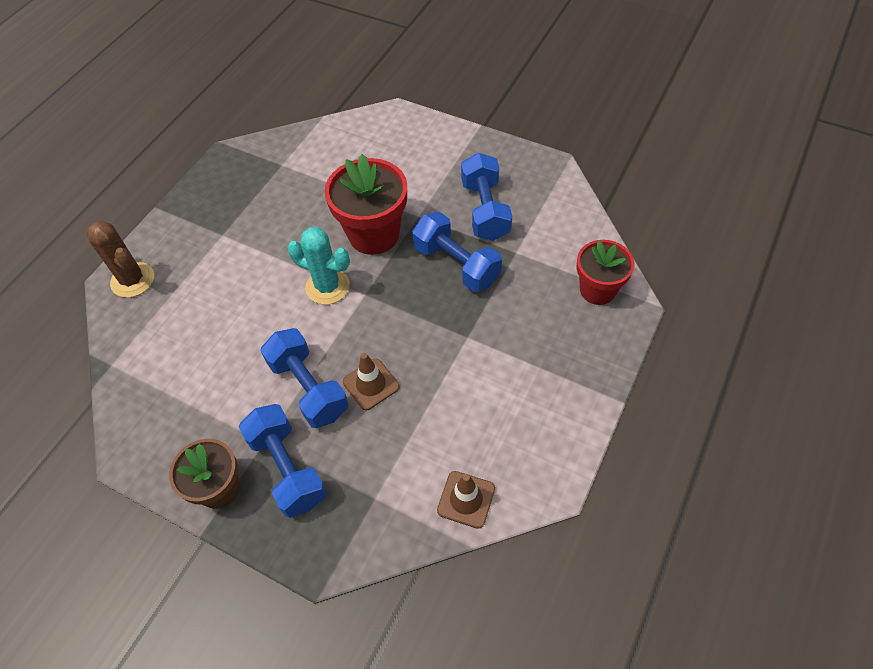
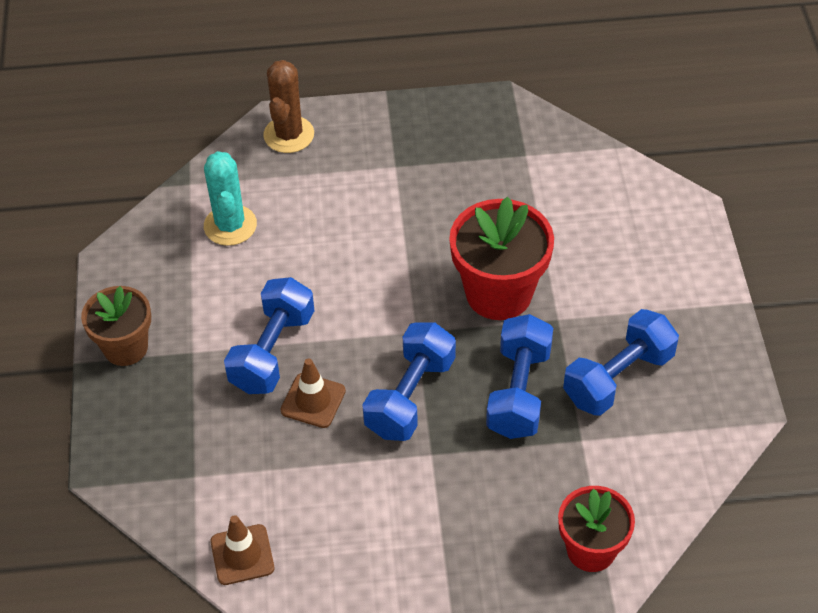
camera: 55 degrees right, 5 degrees down
blue dumbbell [239,404,327,518] -> blue dumbbell moved to [362,322,456,441]
turquoise cactus [287,227,350,305] -> turquoise cactus moved to [204,151,257,246]

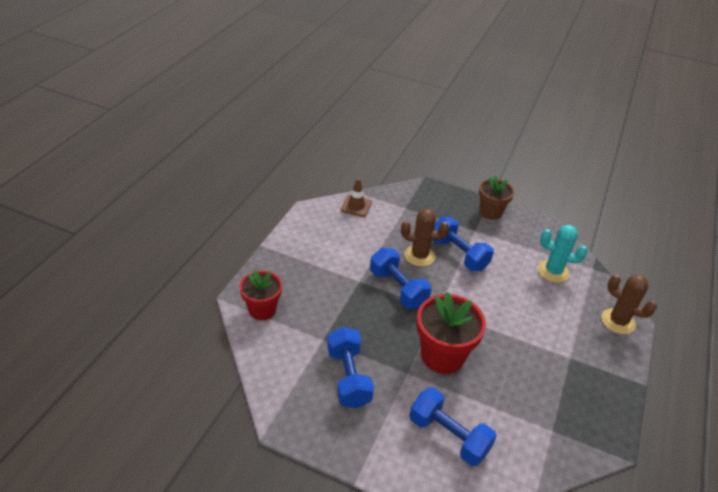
camera: 115 degrees right, 10 degrees down
brown traffic cone [281,358,346,428] -> brown cactus [401,209,449,267]
blue dumbbell [486,314,553,439] -> blue dumbbell moved to [409,387,497,466]

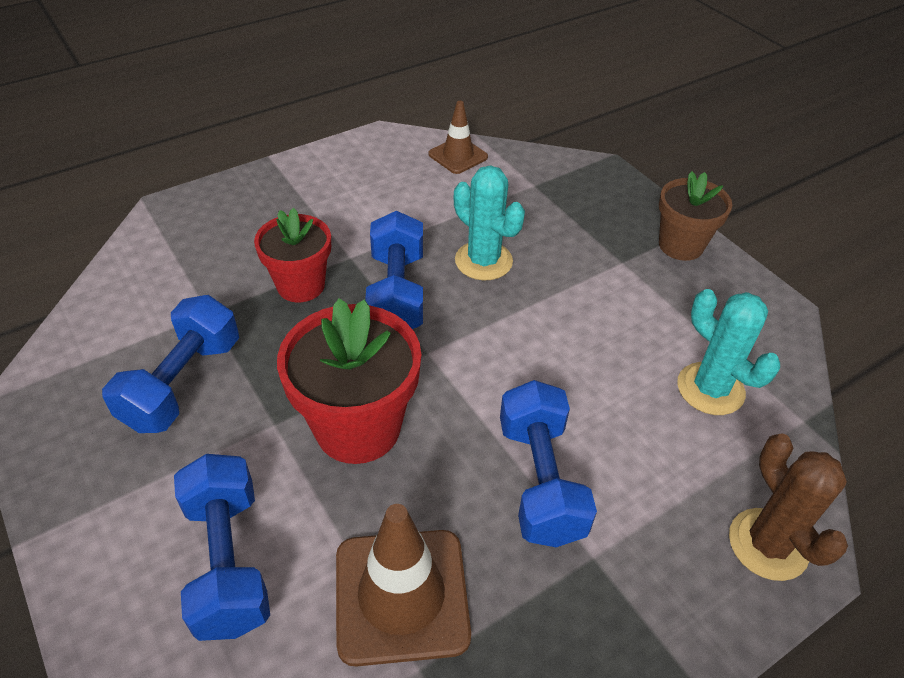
camera: 35 degrees right, 5 degrees up
red flower pot [240,270,282,320] -> red flower pot moved to [254,208,331,302]
brown cactus [401,209,449,267] -> turquoise cactus [454,165,525,280]
blue dumbbell [432,217,494,271] -> blue dumbbell moved to [500,380,597,547]
none -> brown traffic cone [336,504,471,667]

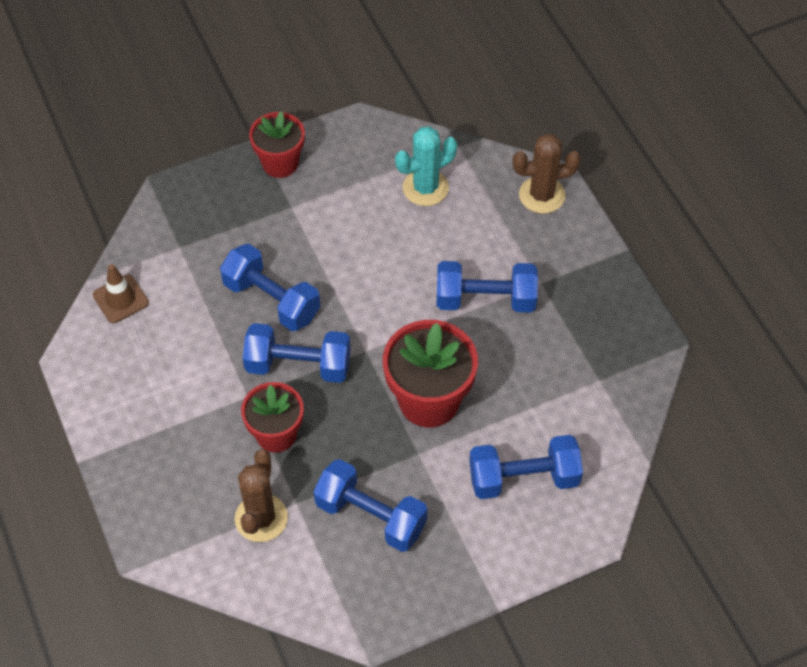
camera: 80 degrees left, 10 degrees up
brown traffic cone [336,504,471,667] -> none
turquoise cactus [454,165,525,280] -> blue dumbbell [220,244,320,331]
brown flower pot [659,171,732,261] -> red flower pot [249,111,305,178]
none -> brown cactus [235,449,288,542]

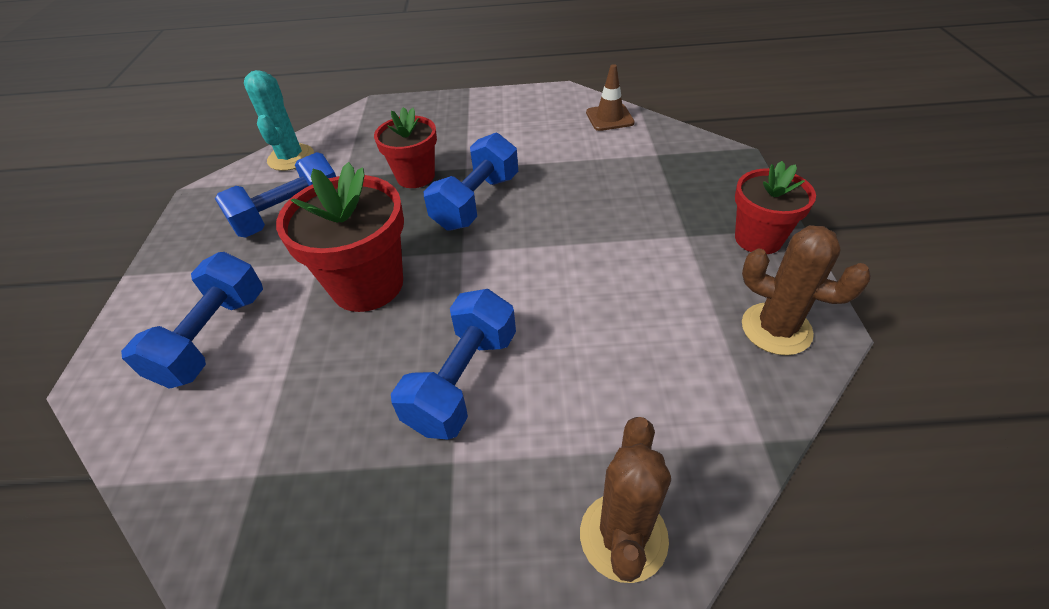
camera: 115 degrees right, 10 degrees down
blue dumbbell [220,244,320,331] -> none
brown cactus [235,449,288,542] -> brown cactus moved to [742,225,871,355]
turquoise cactus [395,126,457,206] -> turquoise cactus moved to [244,70,314,171]

